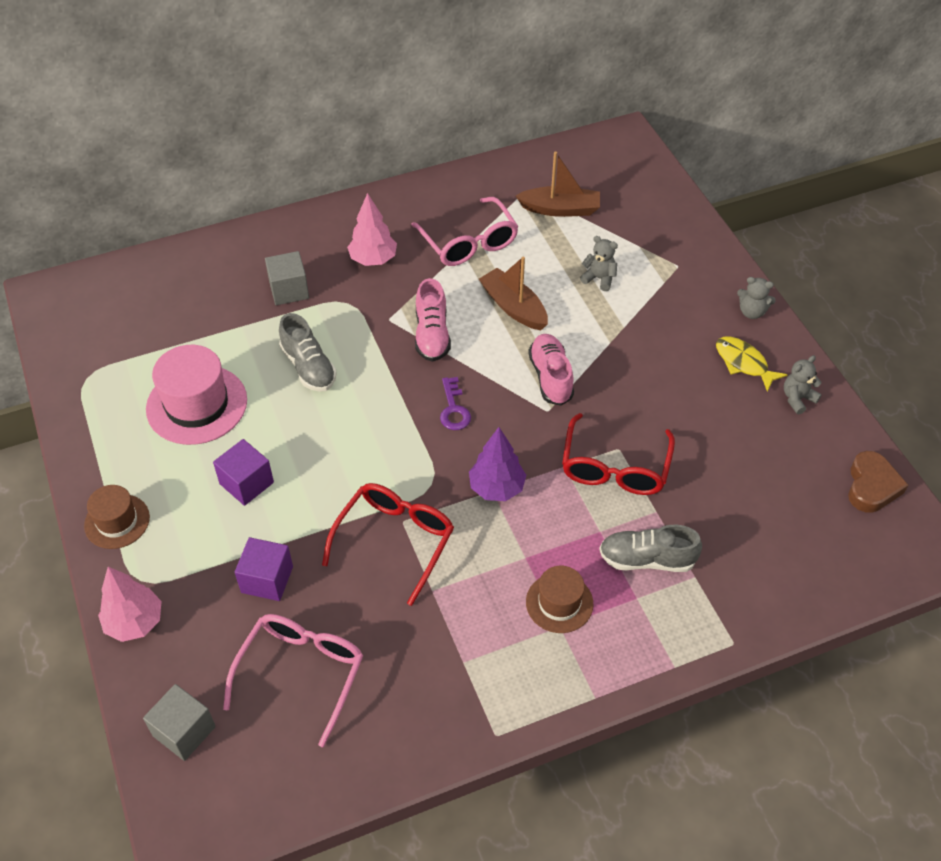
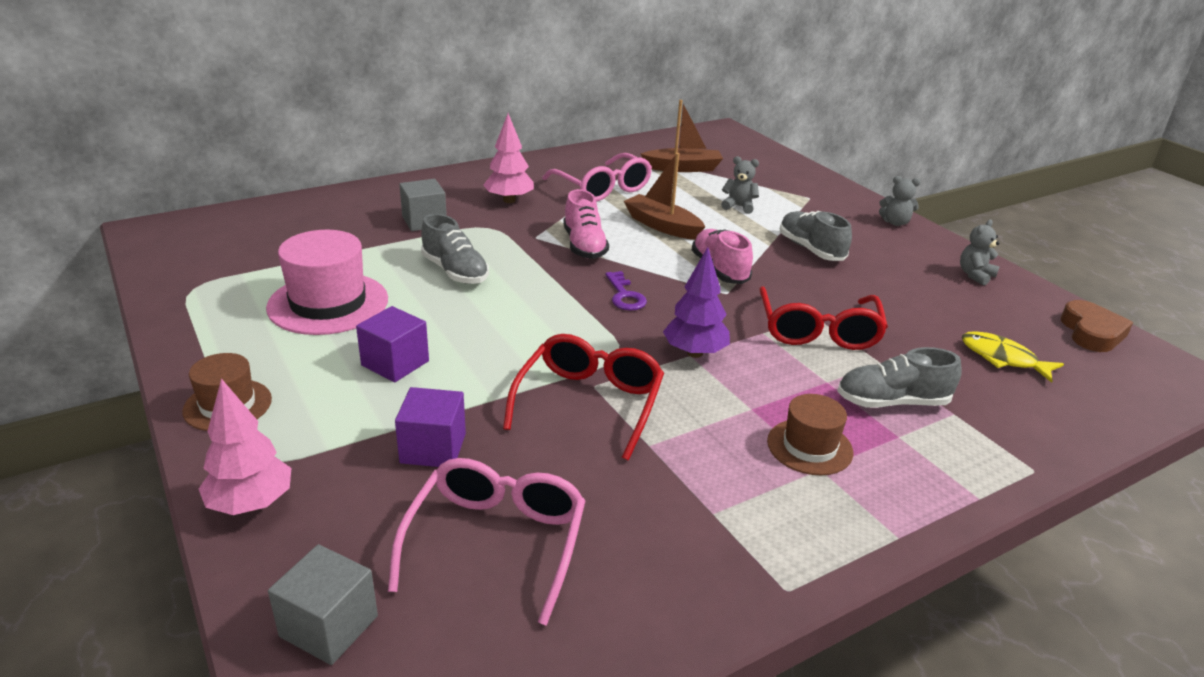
camera: 10 degrees left, 20 degrees down
yellow fish [716,337,788,392] -> yellow fish moved to [962,331,1064,383]
none -> grey shoe [780,211,852,261]

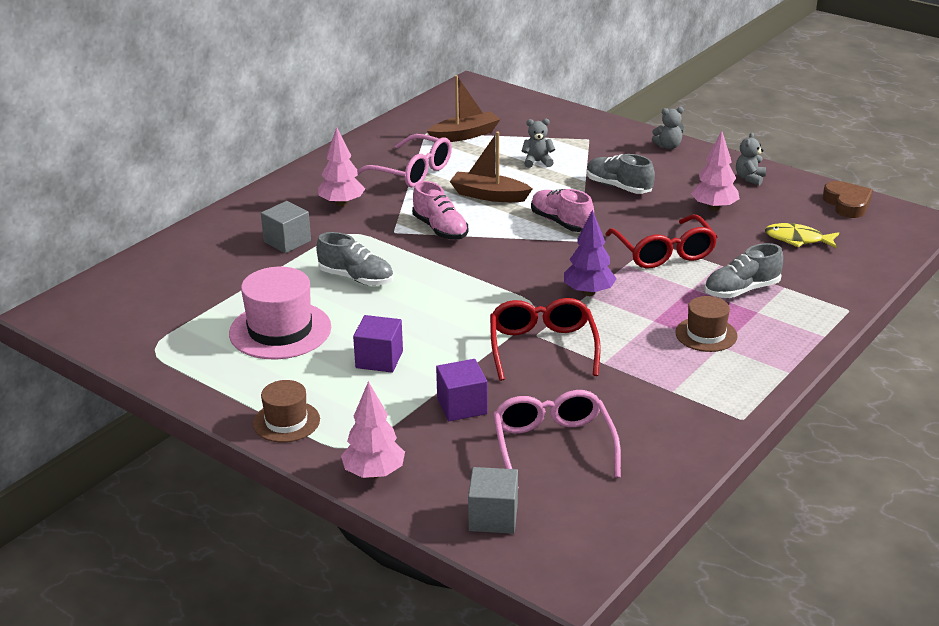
camera: 20 degrees left, 0 degrees up
purple key [605,271,647,310] -> none
none -> pink tree [691,131,740,211]

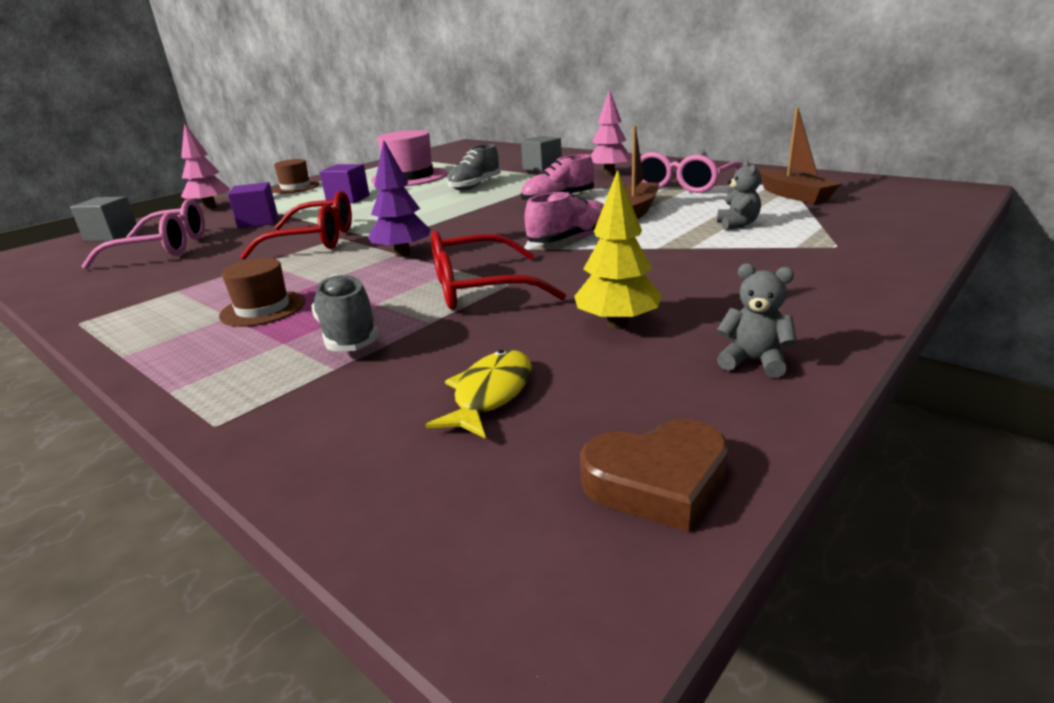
camera: 95 degrees right, 5 degrees down
grey shoe [587,154,655,194] -> none
grey teddy bear [652,107,684,149] -> none
pink tree [691,131,740,211] -> yellow tree [574,170,662,329]

